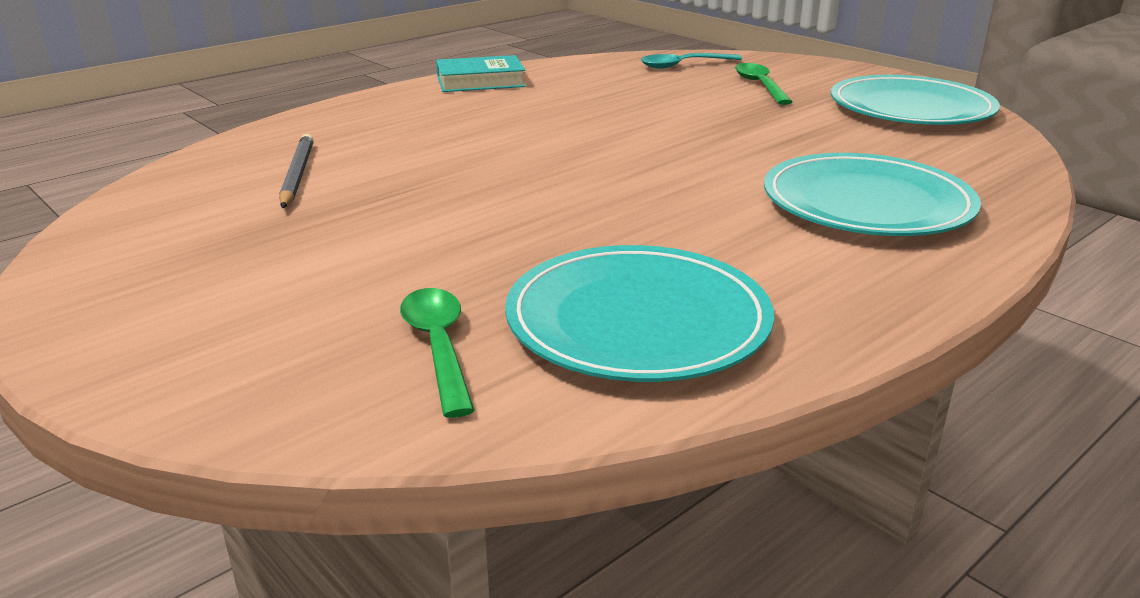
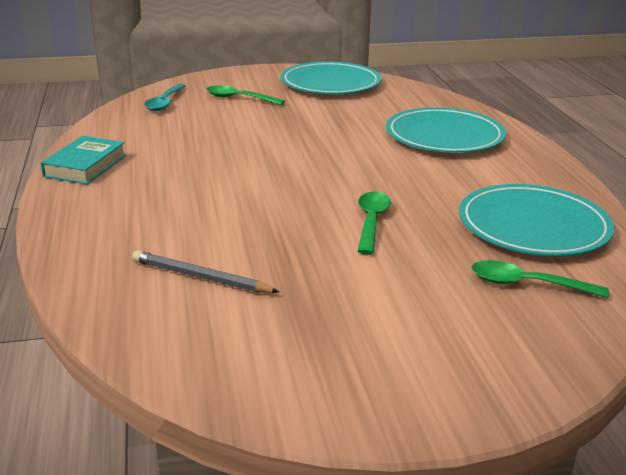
camera: 60 degrees left, 0 degrees up
none -> green spoon [358,192,391,254]

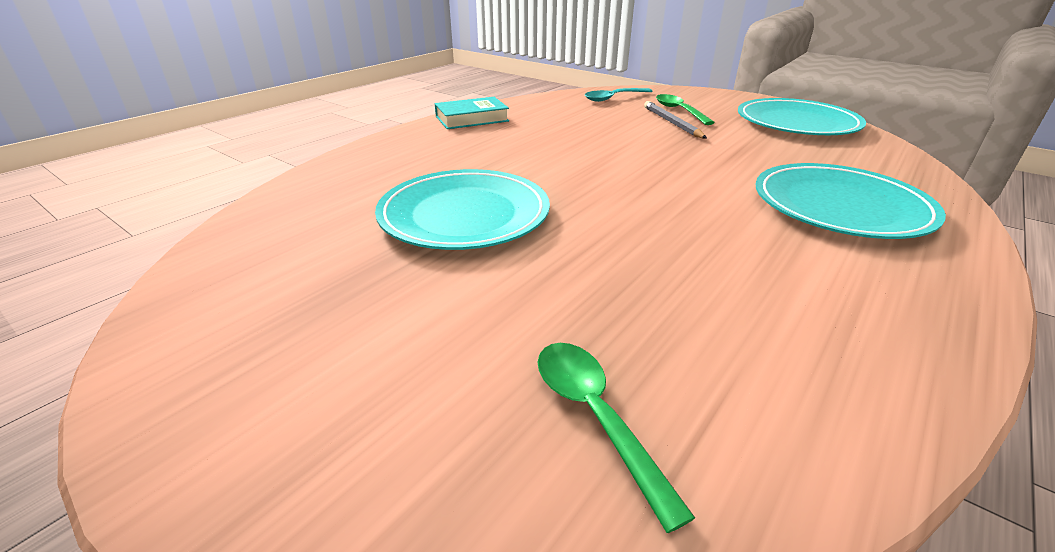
camera: 50 degrees right, 5 degrees up
grey pencil [132,250,279,293] -> grey pencil moved to [644,101,707,139]
green spoon [358,192,391,254] -> none
turquoise plate [459,184,614,256] -> turquoise plate moved to [375,169,550,250]

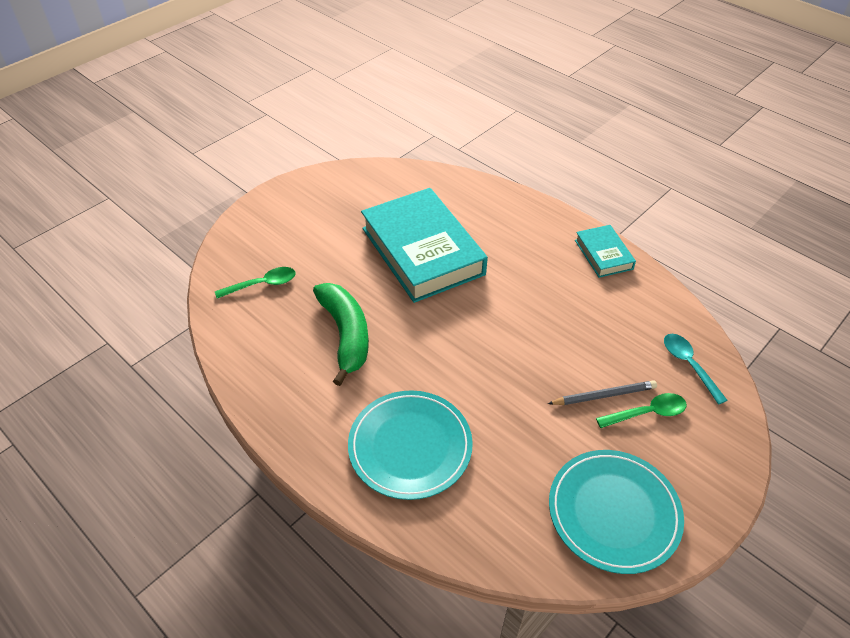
camera: 95 degrees right, 15 degrees up
turquoise plate [375,169,550,250] -> turquoise book [361,188,488,303]
none -> green banana [313,283,369,386]

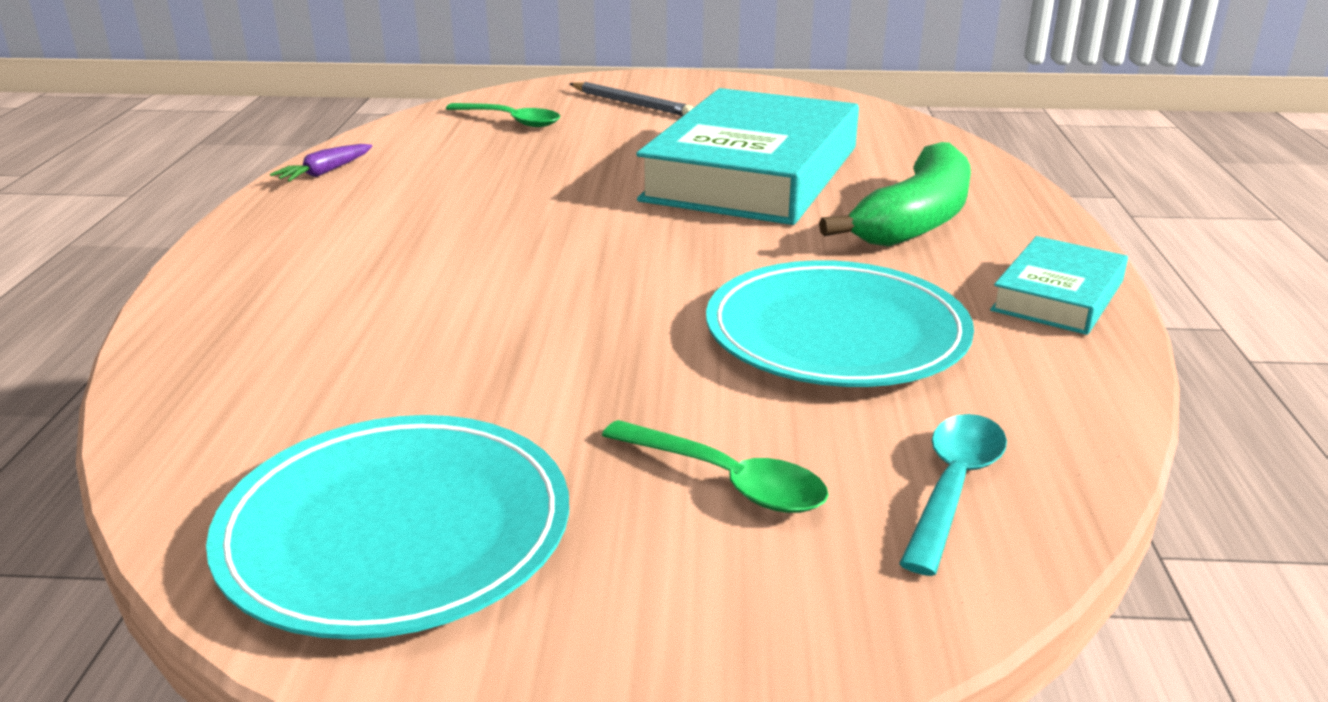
camera: 50 degrees right, 20 degrees down
green banana [313,283,369,386] -> green banana moved to [819,142,971,247]
turquoise plate [348,390,473,500] -> turquoise plate moved to [706,260,974,387]
grey pencil [548,380,657,405] -> grey pencil moved to [570,82,694,116]
none -> purple carrot [270,144,372,182]

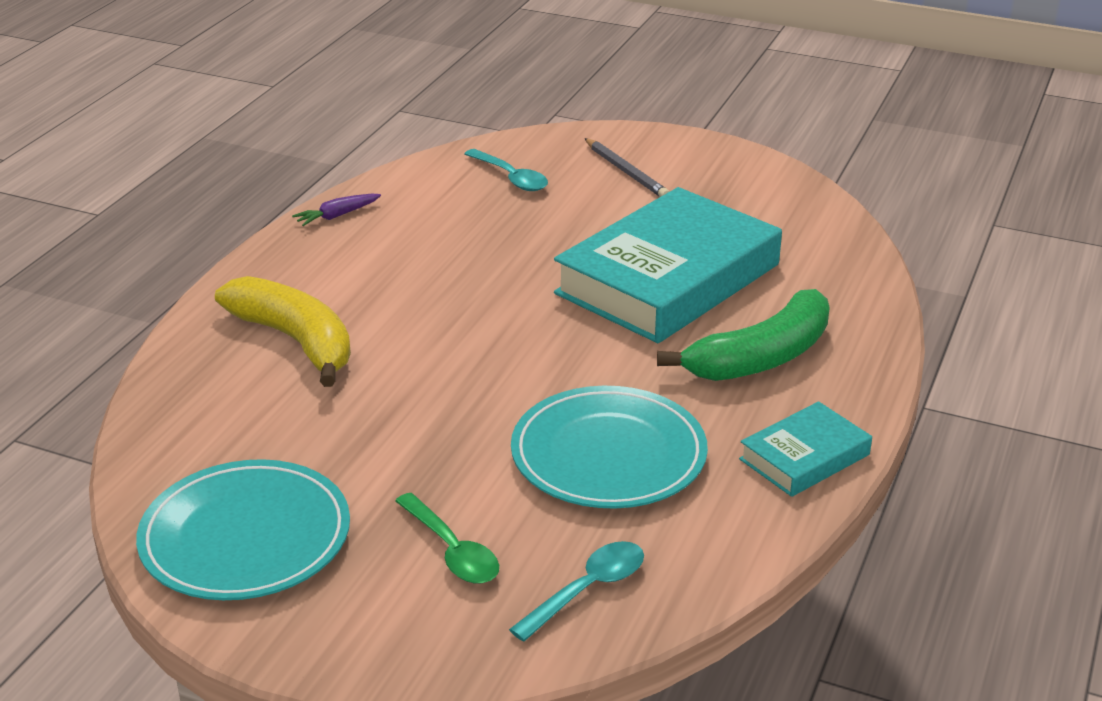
camera: 20 degrees right, 5 degrees up
green spoon [446,103,560,127] -> turquoise spoon [464,149,548,191]
none -> yellow banana [215,276,351,387]

